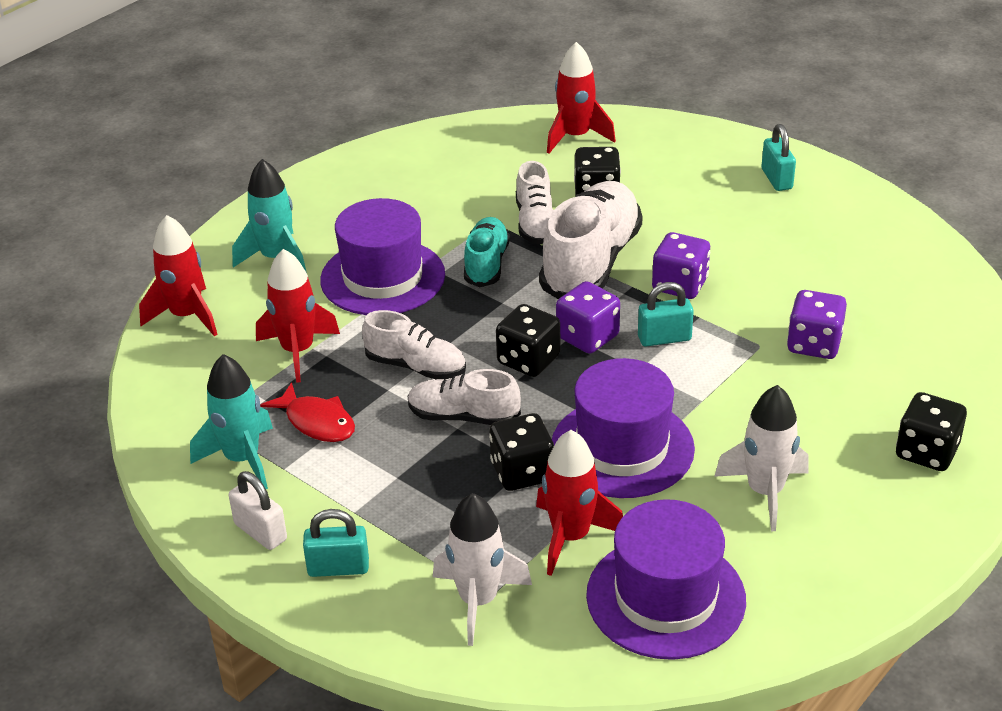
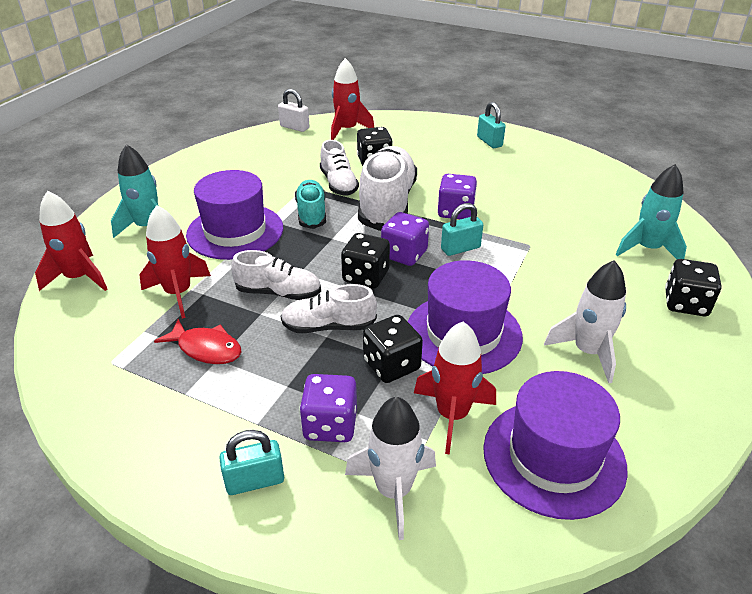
camera: 15 degrees left, 0 degrees up
turquoise rocket [190,354,273,489] -> turquoise rocket moved to [615,164,687,259]
white padlock [229,471,287,550] -> white padlock moved to [278,89,309,132]
purple dice [787,290,847,359] -> purple dice moved to [300,374,357,442]

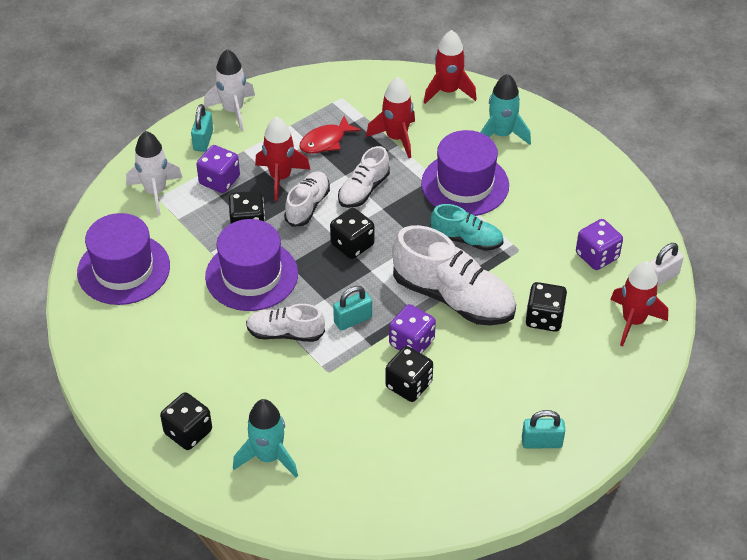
camera: 115 degrees right, 10 degrees up
white shoe [320,140,359,196] -> white shoe moved to [246,304,325,342]
purple dice [381,212,429,266] -> purple dice moved to [576,219,623,270]
red rocket [414,322,496,455] -> red rocket moved to [255,116,311,201]
turquoise padlock [441,203,483,256] -> turquoise padlock turned 60 degrees clockwise [333,286,372,331]
white rocket [544,260,626,383] -> white rocket moved to [204,49,255,131]
none -> black dice [385,346,433,402]

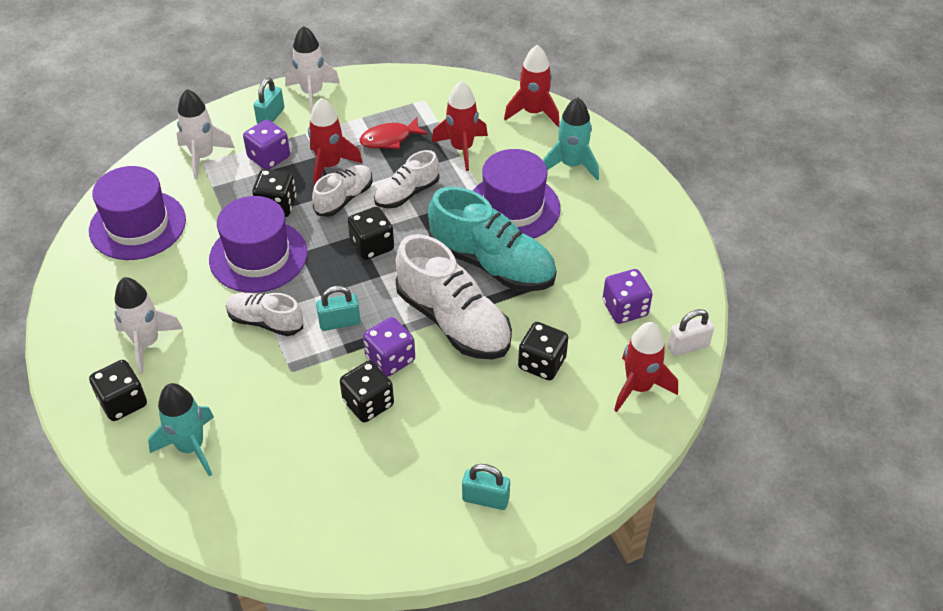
camera: 15 degrees right, 0 degrees up
turquoise shoe [431,204,503,251] -> turquoise shoe [428,187,556,292], size x1.77
none -> white rocket [114,277,183,374]

